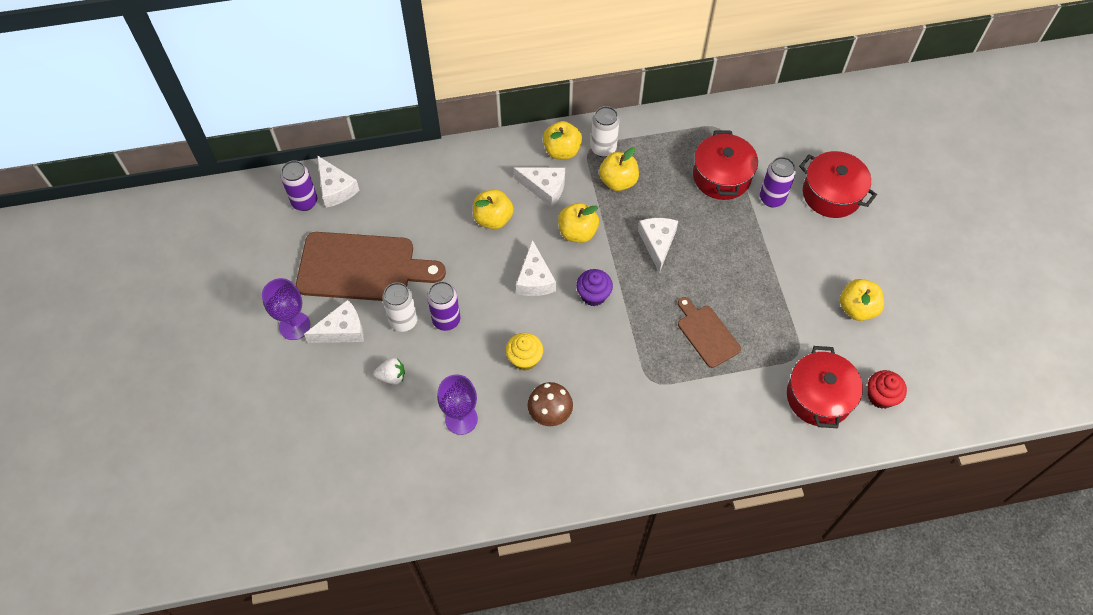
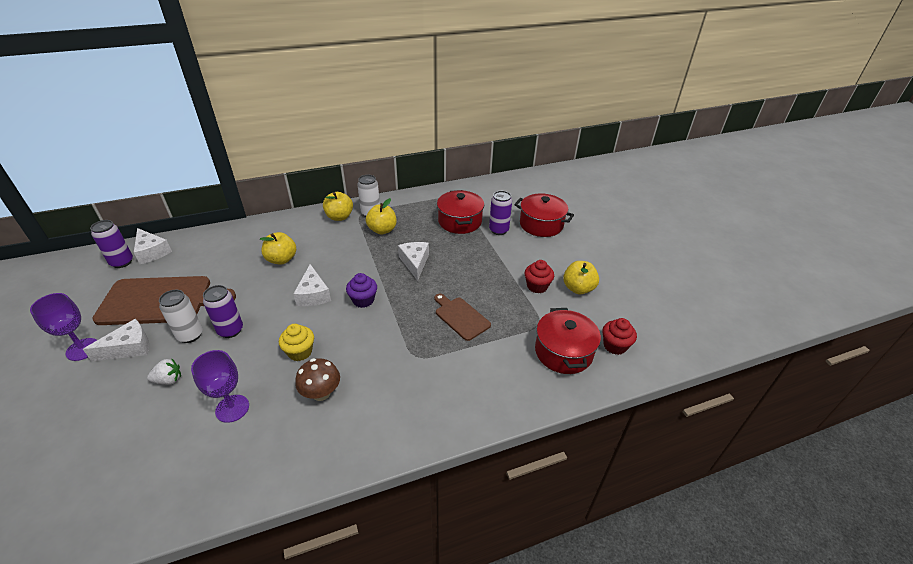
camera: 10 degrees left, 20 degrees down
white cheese [514,167,565,207] -> none
yellow apple [558,203,599,243] -> none
none -> red cupcake [524,260,554,293]

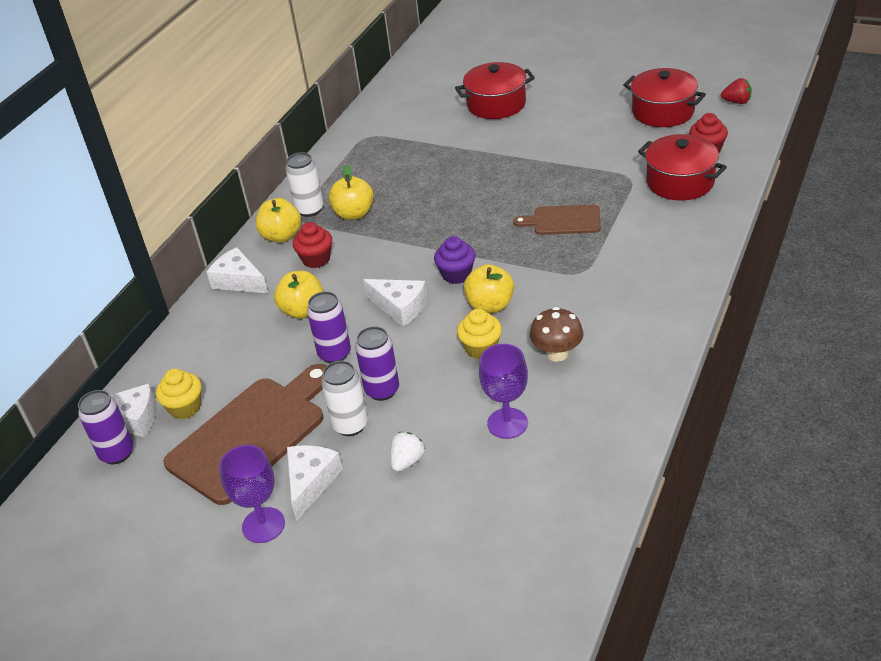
camera: 40 degrees left, 0 degrees up
white cheese [398,242,429,281] -> white cheese moved to [207,247,268,293]
red pot [437,190,484,234] -> red pot moved to [623,68,706,127]
purple can [489,191,512,235] -> purple can moved to [307,291,351,363]
red cupcake [524,260,554,293] -> red cupcake moved to [293,222,332,268]
yellow apple [563,261,599,294] -> yellow apple moved to [464,264,514,313]
none -> yellow cupcake [156,369,202,419]
none -> red strawberry [721,78,752,104]

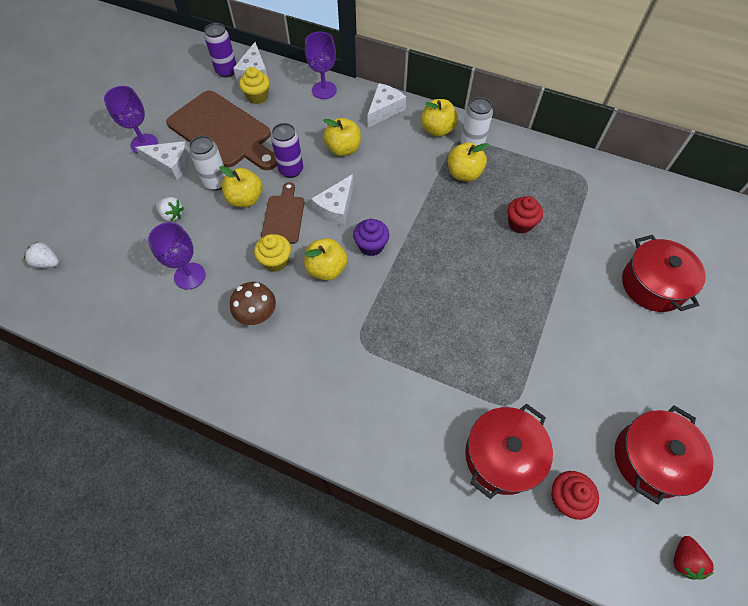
camera: 85 degrees right, 20 degrees up
red cupcake [293,222,332,268] -> red cupcake moved to [507,196,543,234]
purple can [355,326,399,401] -> yellow apple [219,166,263,207]
brown cutting board [513,205,601,235] -> brown cutting board moved to [261,182,305,244]
none -> white strawberry [24,242,59,268]
none -> purple goblet [305,32,337,99]

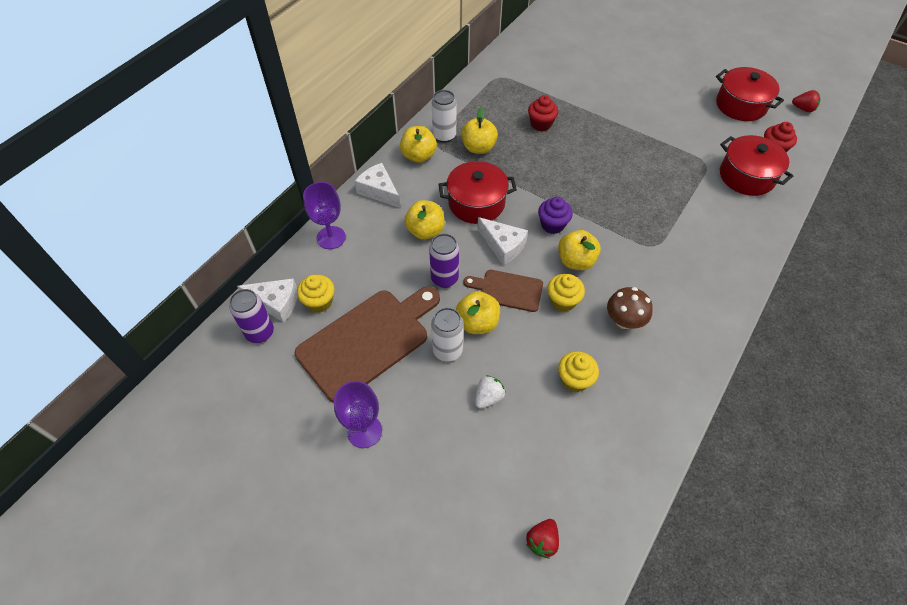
camera: 80 degrees left, 5 degrees down
white strawberry [24,242,59,268] -> red strawberry [526,519,559,559]
white cheese [135,141,190,180] -> none
purple goblet [148,222,205,290] -> yellow cupcake [558,351,599,392]
red pot [622,235,706,312] -> red pot moved to [438,161,517,224]

